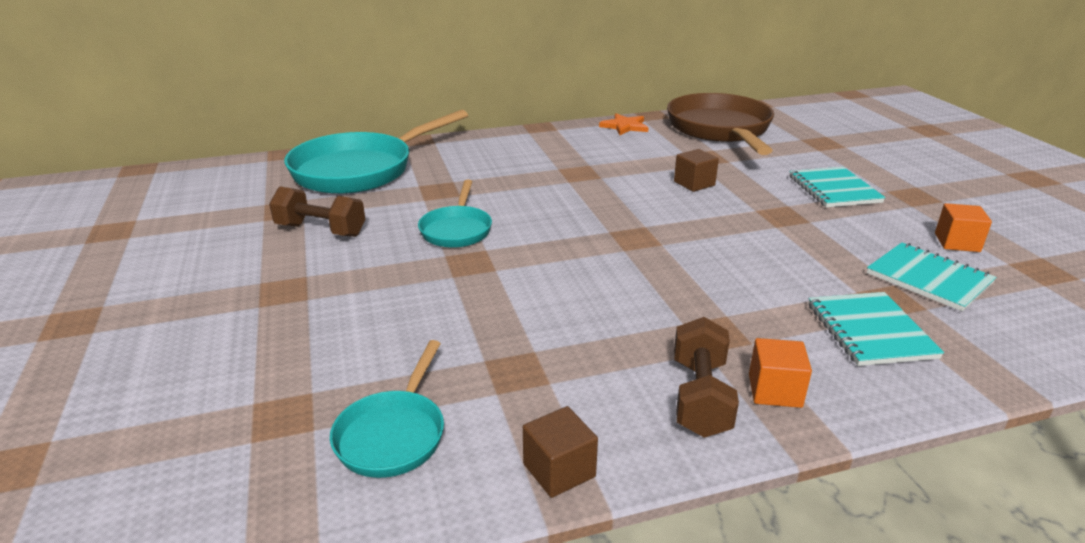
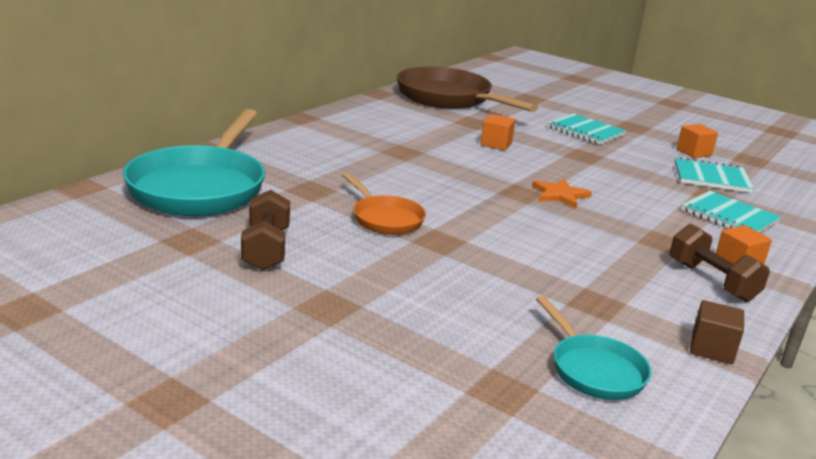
camera: 40 degrees left, 5 degrees down
brown dumbbell [269,187,365,237] -> brown dumbbell turned 75 degrees counterclockwise [241,190,290,271]
turquoise pan [418,180,492,248] -> orange pan [342,172,426,235]
orange star [599,113,649,135] -> orange star moved to [532,178,592,208]
brown cube [674,149,719,192] -> orange cube [481,114,516,150]

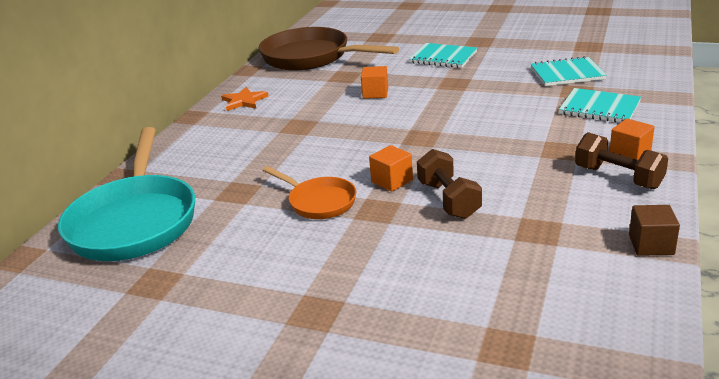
camera: 10 degrees left, 5 degrees up
brown dumbbell [241,190,290,271] -> brown dumbbell moved to [417,149,482,219]
orange star [532,178,592,208] -> orange star moved to [221,87,268,111]
turquoise pan [536,295,651,400] -> none
orange cube [676,124,718,158] -> orange cube moved to [369,145,413,192]

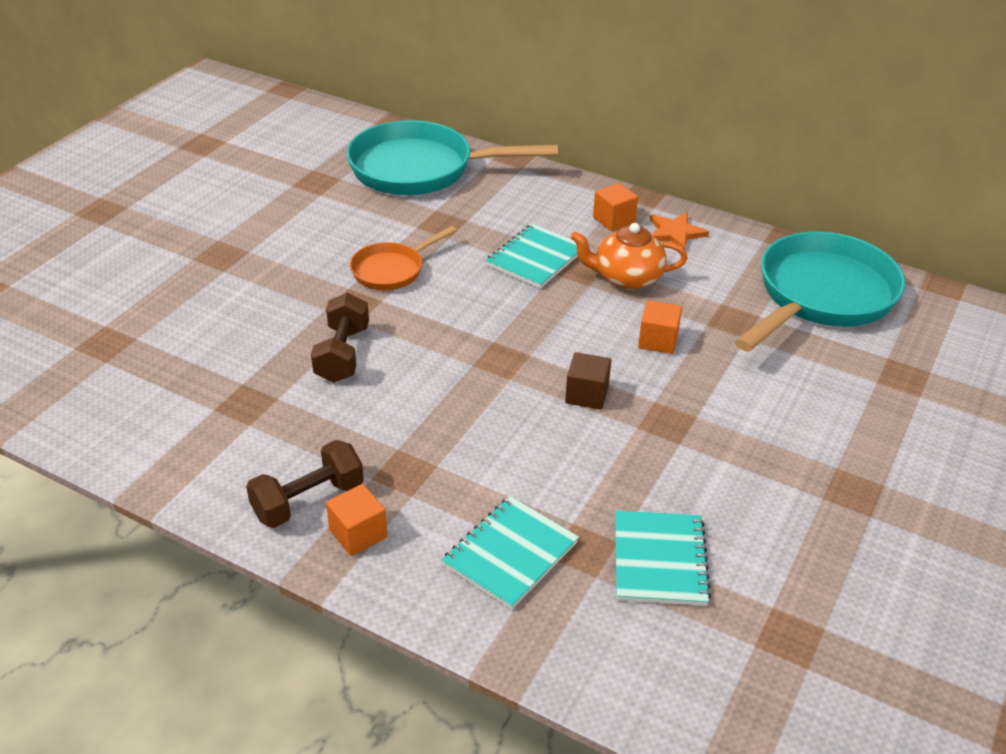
camera: 95 degrees right, 10 degrees up
brown pan [258,27,399,71] -> turquoise pan [734,231,905,352]
orange cube [369,145,413,192] -> orange cube moved to [593,183,638,231]
turquoise notebook [409,43,477,68] -> turquoise notebook moved to [486,224,578,288]
brown dumbbell [417,149,482,219] -> brown dumbbell turned 75 degrees counterclockwise [311,293,369,383]
brown cube [629,205,680,256] -> brown cube moved to [565,352,611,410]
none -> orange teapot [570,223,688,290]

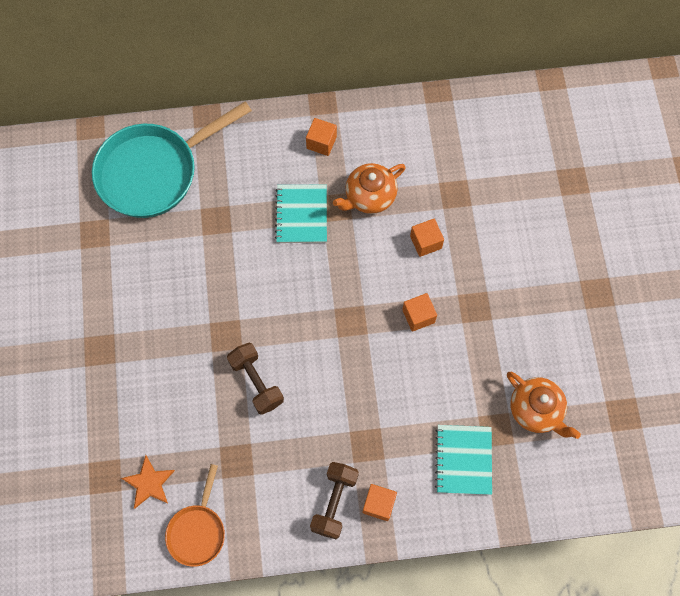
camera: 35 degrees left, 30 degrees up
orange pan [350,226,457,290] -> orange pan moved to [165,464,225,567]
brown cube [565,352,611,410] -> orange cube [402,293,437,332]
turquoise notebook [615,510,711,606] -> orange teapot [507,372,581,439]
orange star [650,212,709,249] -> orange star moved to [121,455,175,509]
turquoise pan [734,231,905,352] -> none

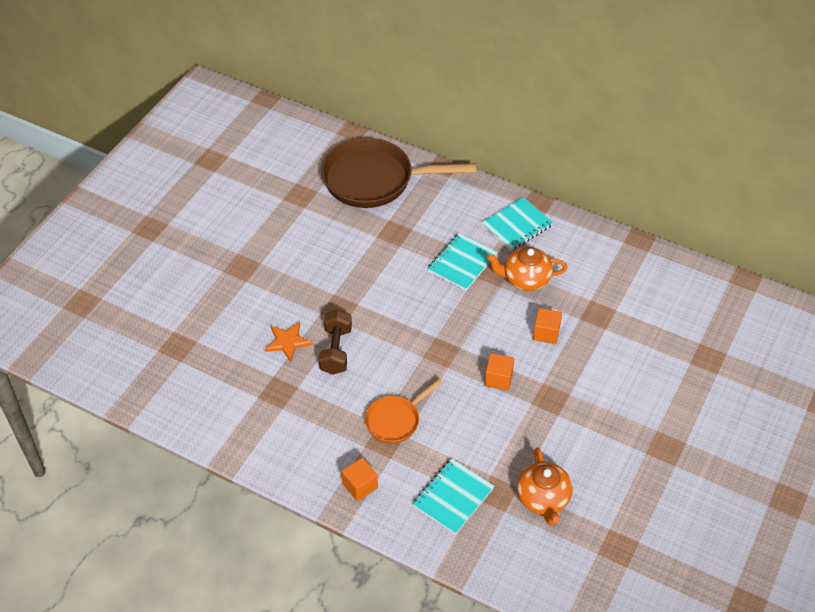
camera: 35 degrees right, 20 degrees down
turquoise pan [92,101,252,218] -> brown pan [321,138,476,208]
orange star [121,455,175,509] -> orange star moved to [265,322,313,362]
orange pan [165,464,225,567] -> orange pan moved to [365,379,443,444]
orange cube [306,118,337,156] -> turquoise notebook [481,197,553,251]
brown dumbbell [310,462,359,539] -> none

